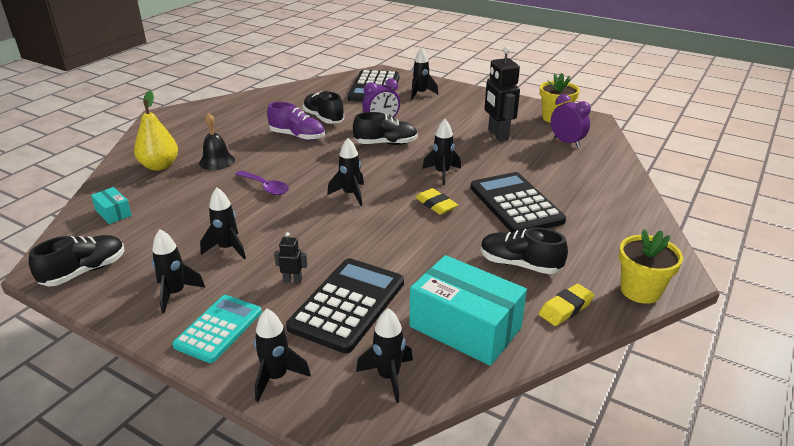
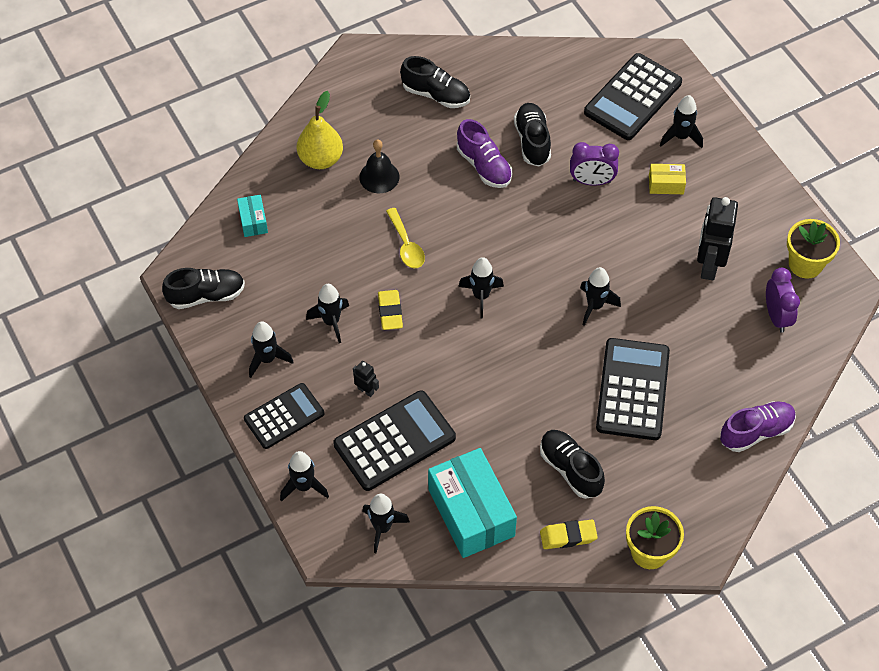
camera: 30 degrees right, 25 degrees up
turquoise calculator [172,295,262,363] -> black calculator [244,383,324,449]
purple spoon [235,170,289,195] -> yellow spoon [386,208,425,269]
black shoe [353,112,418,145] -> black shoe moved to [400,56,470,108]
yellow eraser [415,188,458,215] -> yellow eraser moved to [378,290,403,330]
none -> yellow box [649,164,686,194]
none -> purple shoe [720,401,796,452]

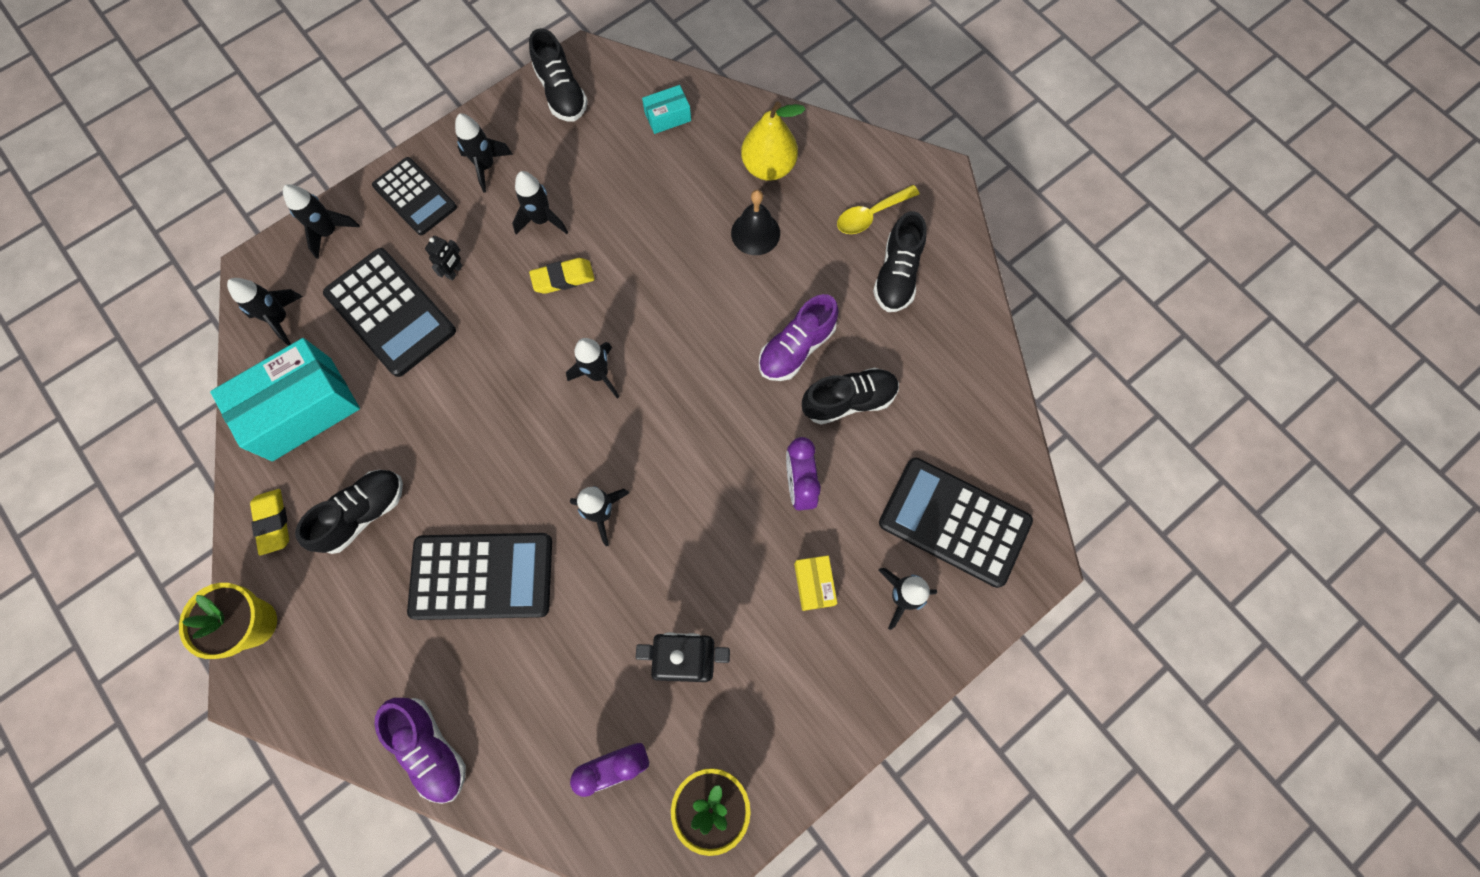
camera: 80 degrees right, 15 degrees up
yellow spoon [386,208,425,269] -> yellow spoon moved to [837,185,920,234]

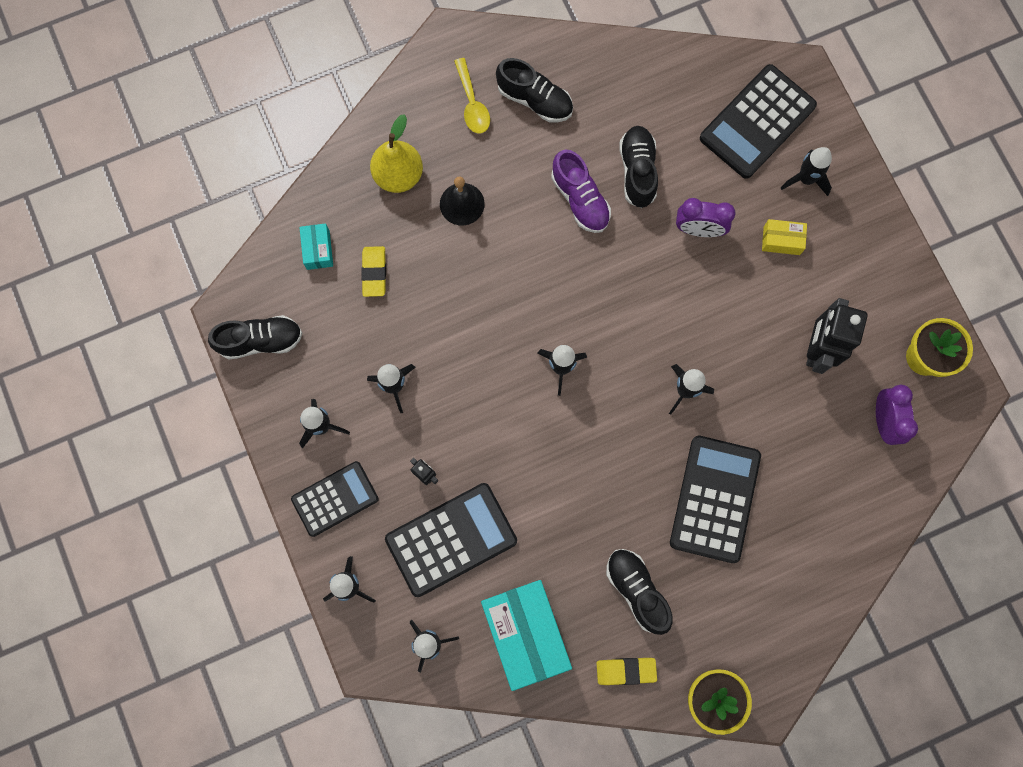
camera: 75 degrees left, 5 degrees up
purple shoe [374,698,466,804] -> none
yellow eraser [529,258,595,294] -> yellow eraser moved to [361,246,386,297]

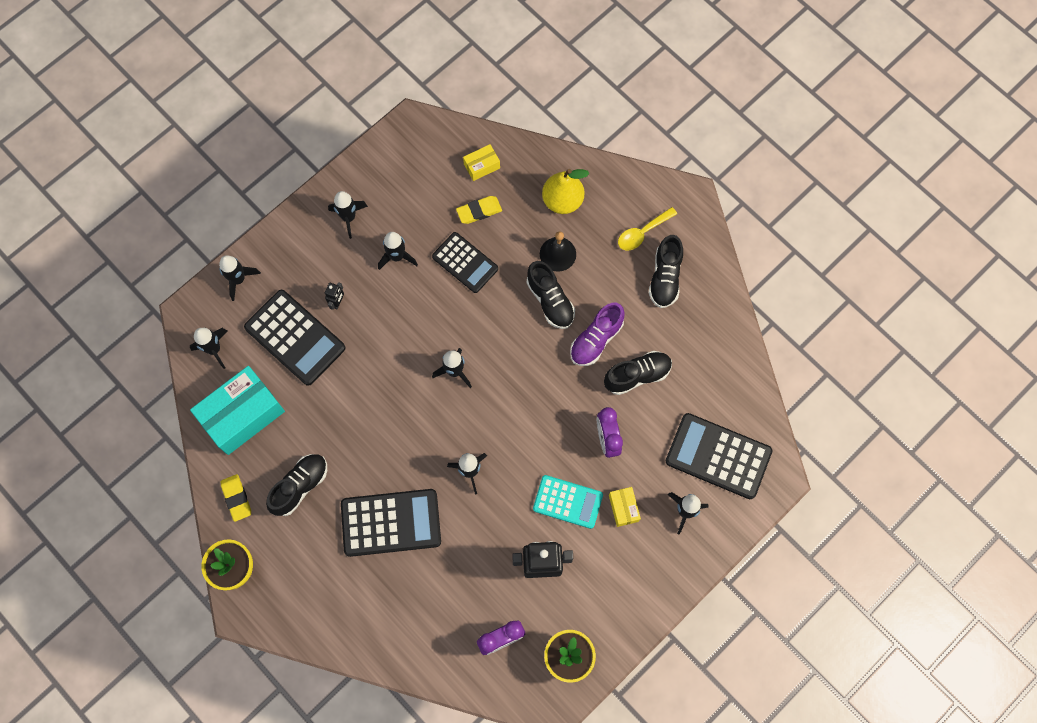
camera: 70 degrees right, 5 degrees down
black shoe [208,315,302,360] -> black shoe moved to [527,261,575,329]
black calculator [291,461,379,537] -> black calculator moved to [432,232,498,293]
turquoise box [299,223,333,270] -> yellow box [463,144,500,181]
none -> turquoise calculator [533,475,603,529]

